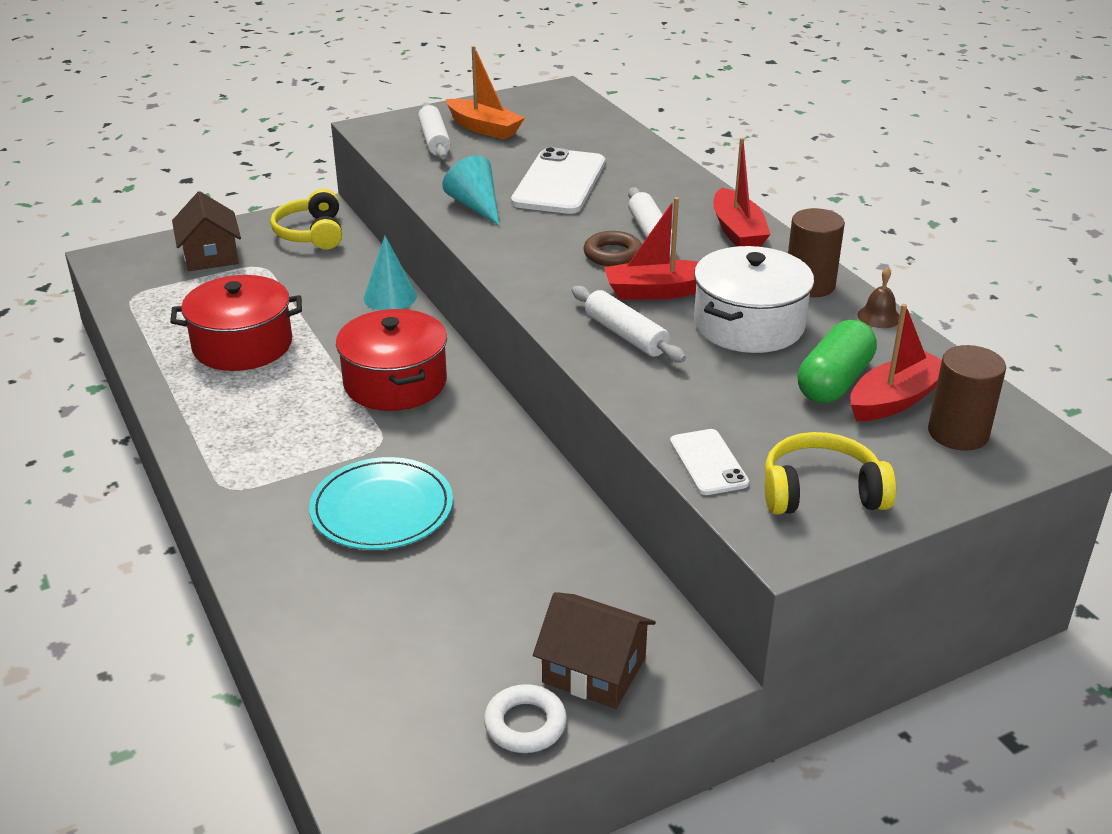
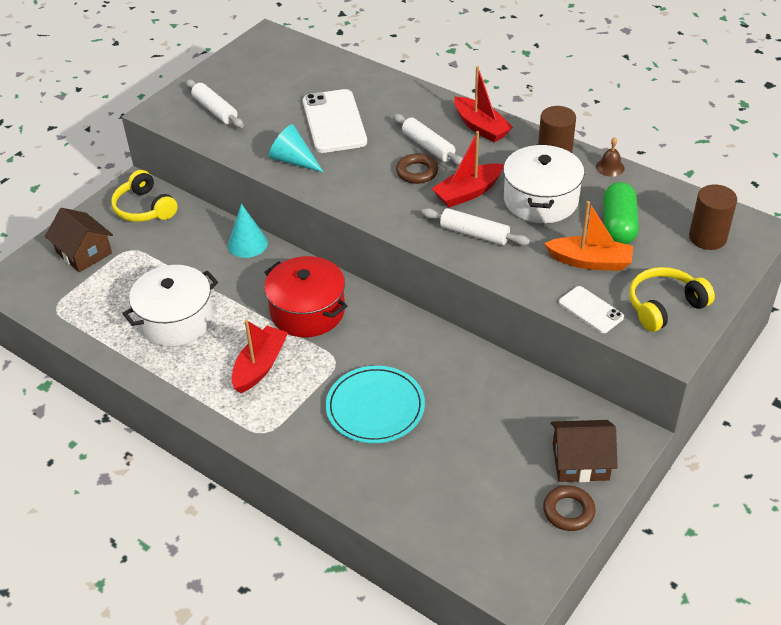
camera: 25 degrees left, 10 degrees up
red pot [170,275,302,371] -> white pot [122,265,218,346]
orange boat [446,46,525,140] -> orange boat moved to [544,201,633,271]
white ring [484,684,567,753] -> brown ring [543,485,596,531]
red boat [850,304,942,421] -> red boat moved to [232,319,288,393]

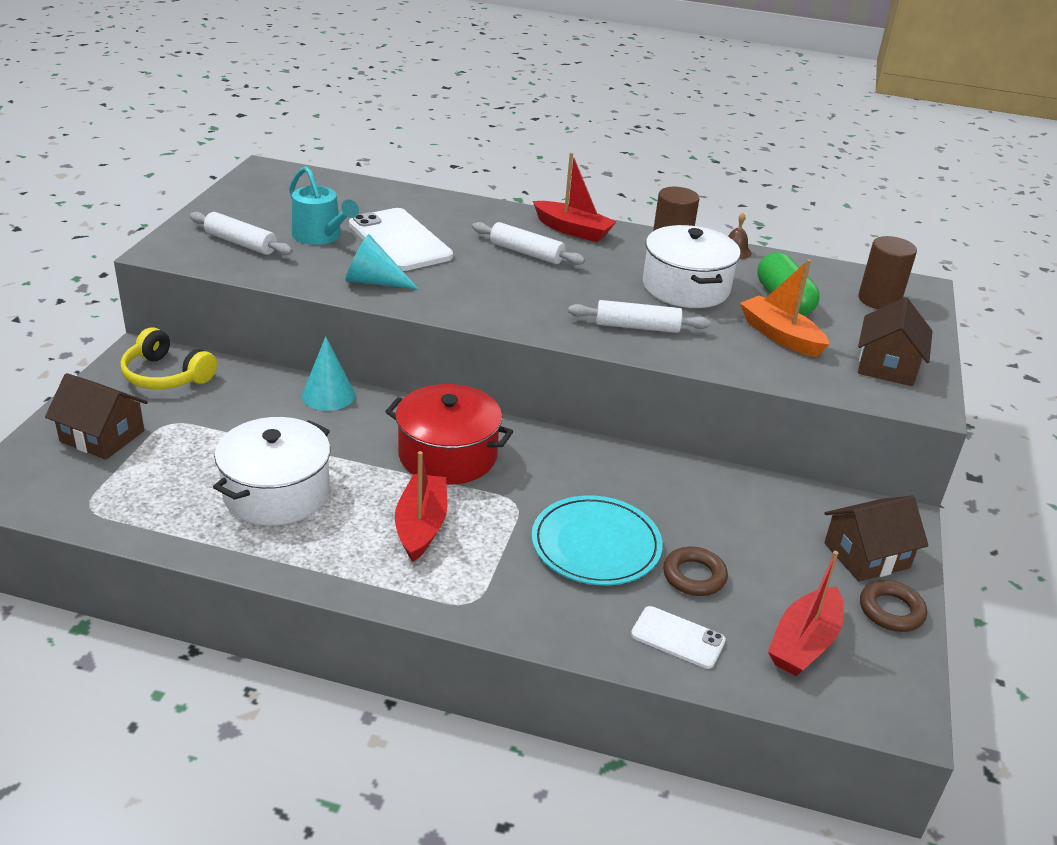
camera: 25 degrees left, 10 degrees down
brown ring [396,153,438,184] -> brown ring moved to [663,547,728,596]
red boat [432,131,504,208] -> red boat moved to [768,551,844,676]
orange boat [544,201,633,271] -> orange boat turned 120 degrees counterclockwise [740,259,829,357]
white phone [559,286,624,333] -> white phone moved to [631,606,726,669]
yellow headphones [629,267,715,332] -> brown house [858,297,933,386]
none -> turquoise watering can [289,166,359,245]

